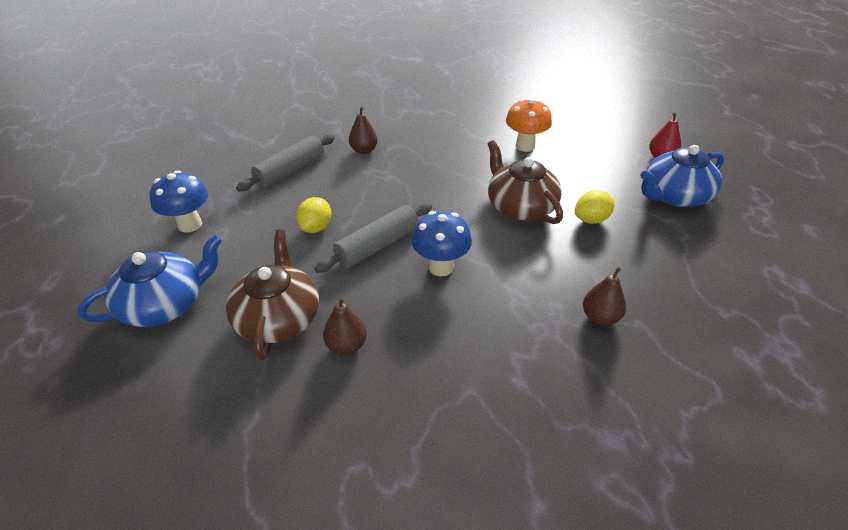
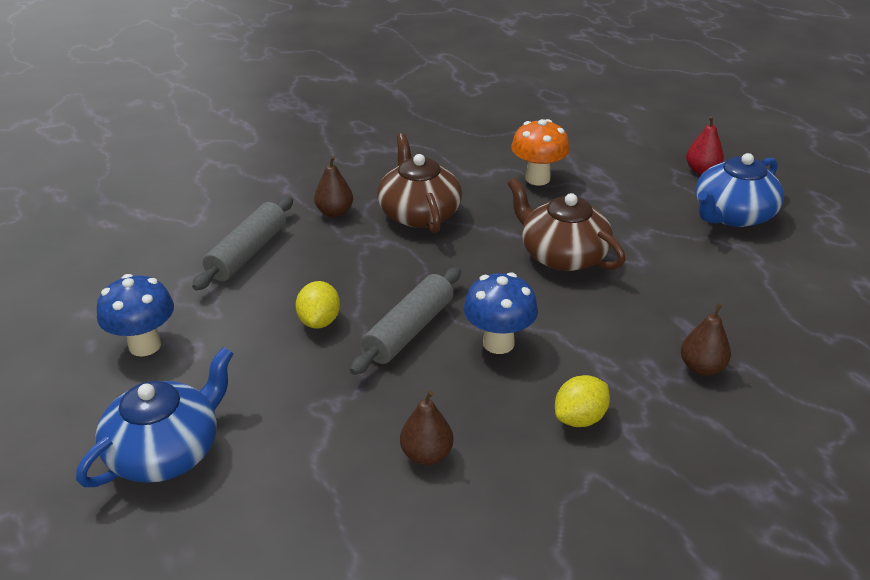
camera: 15 degrees left, 5 degrees down
brown teapot [226,229,319,360] -> brown teapot moved to [377,133,462,233]
yellow lemon [575,190,615,224] -> yellow lemon moved to [555,375,610,427]

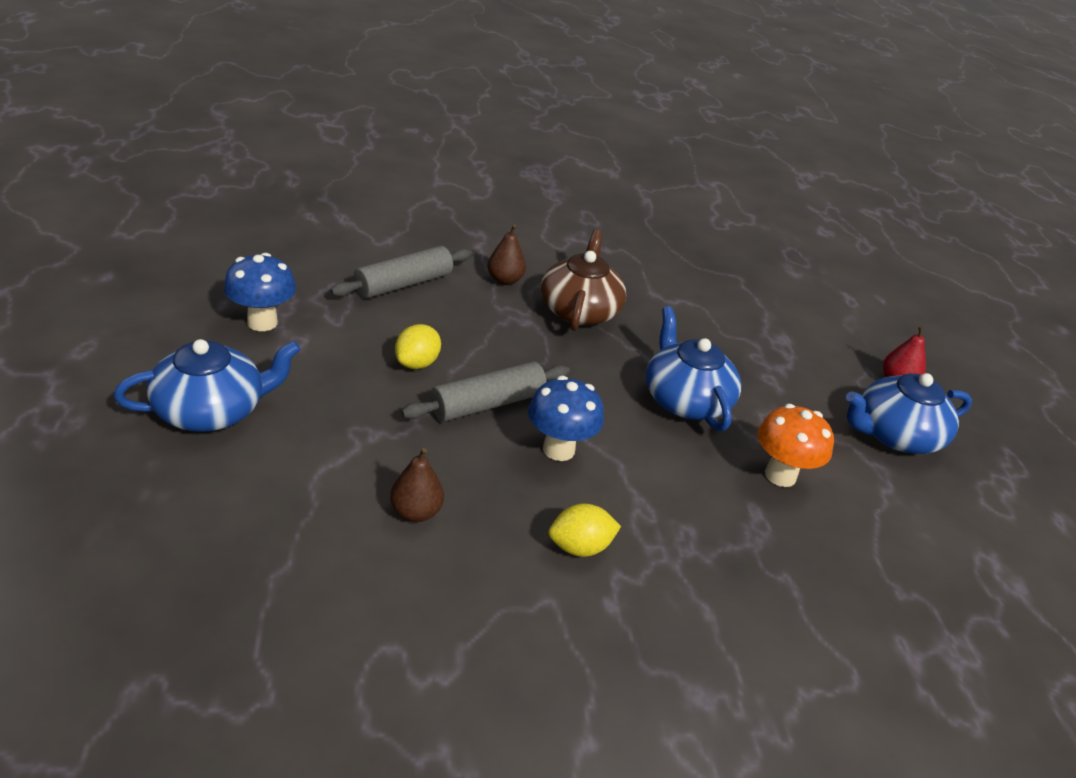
camera: 20 degrees right, 0 degrees up
brown teapot [507,178,625,271] -> blue teapot [646,306,742,431]
orange mushroom [511,119,570,185] -> orange mushroom moved to [757,404,834,487]
brown pear [681,304,731,376] -> none

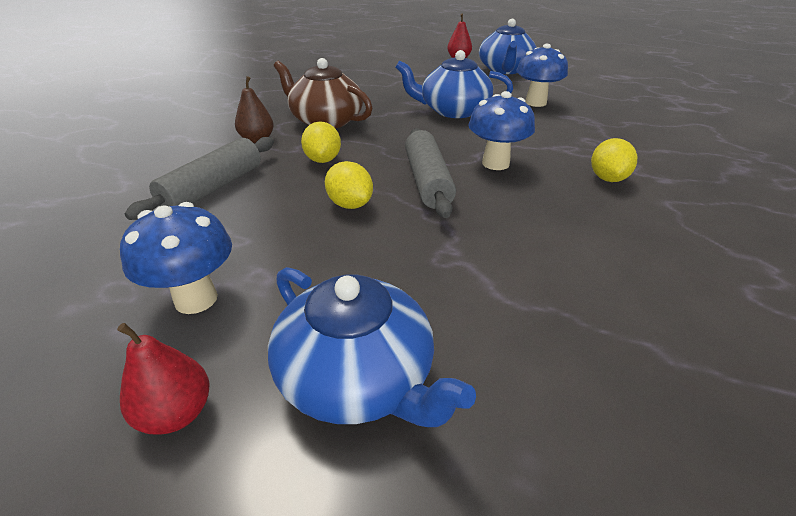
camera: 60 degrees left, 0 degrees up
blue teapot [114,339,301,432] -> blue teapot turned 135 degrees clockwise [268,267,476,427]
grey rolling pin [330,246,472,299] -> grey rolling pin turned 45 degrees clockwise [124,137,274,220]
brown pear [390,448,444,522] -> none
orange mushroom [757,404,834,487] -> blue mushroom [516,44,568,107]
none -> red pear [117,323,210,435]
none -> yellow lemon [301,121,341,163]

